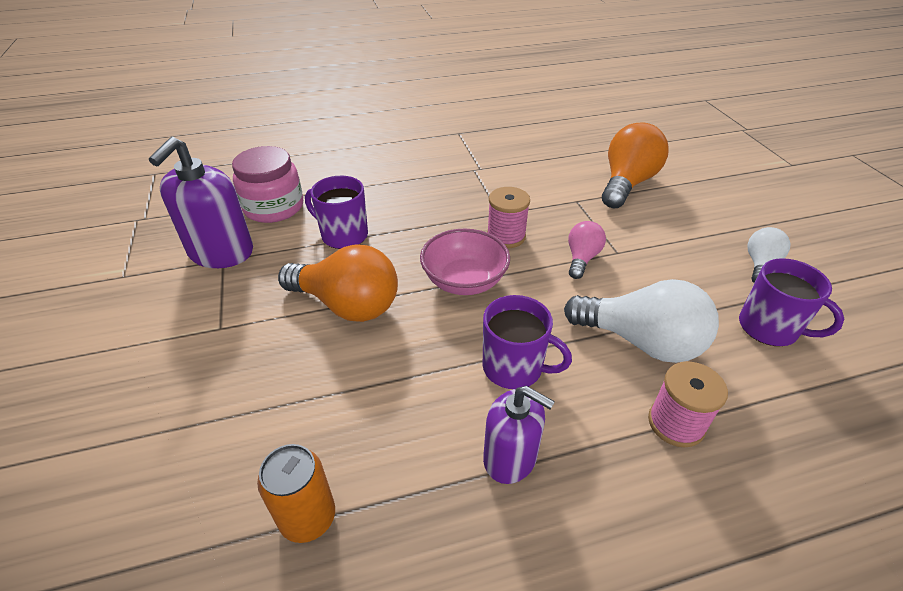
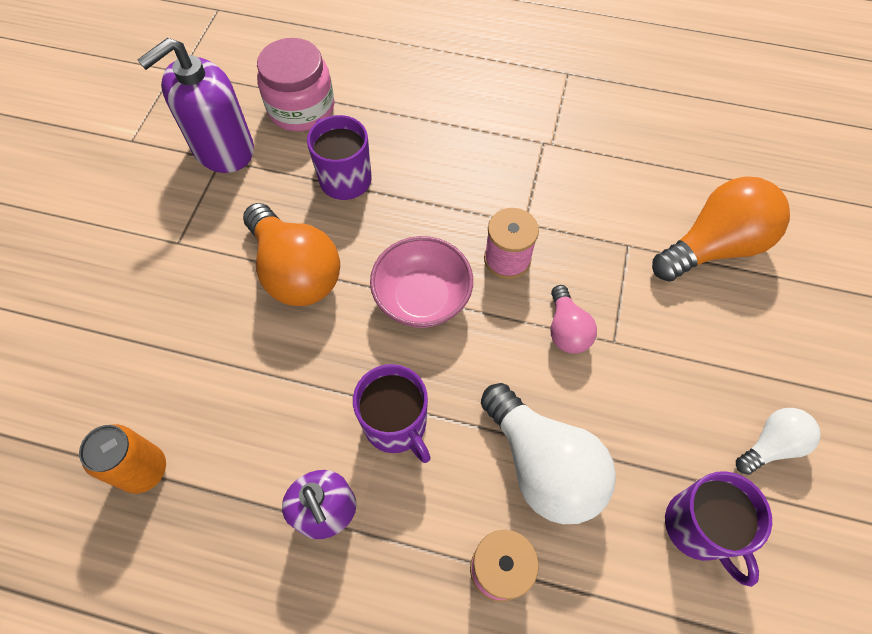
camera: 30 degrees right, 20 degrees up
pink light bulb [568,221,606,279] -> pink light bulb turned 120 degrees clockwise [551,285,597,354]

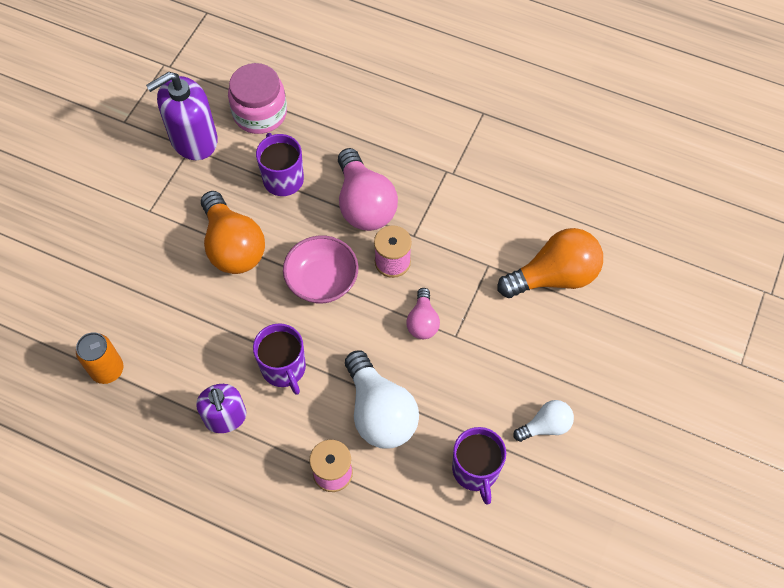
camera: 10 degrees right, 0 degrees up
none -> pink light bulb [338,148,398,231]

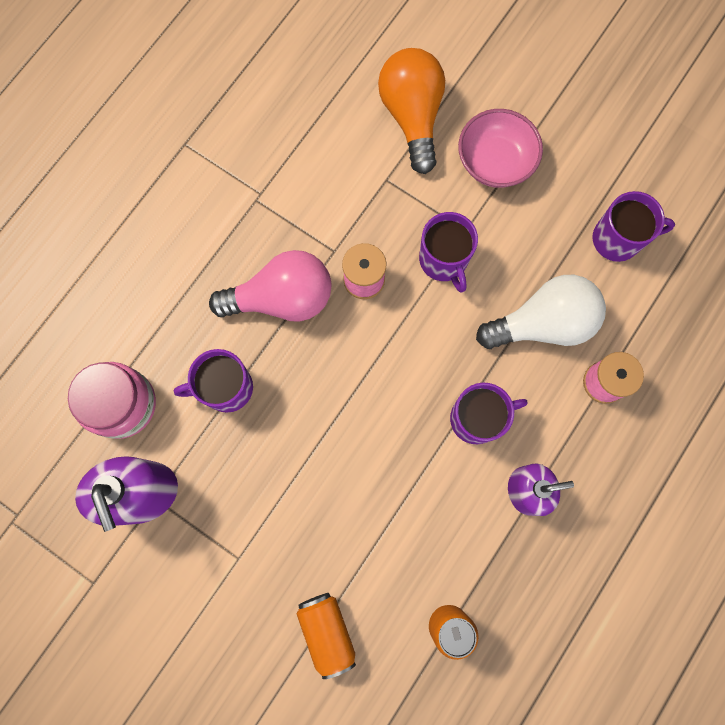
camera: 80 degrees left, 15 degrees up
orange light bulb [201,191,265,274] -> none
pink bowl [283,235,358,304] -> pink bowl moved to [458,109,543,188]
pink light bulb [406,288,440,339] -> purple mug [419,212,478,293]
white light bulb [513,400,574,442] -> none
none -> orange can [297,593,356,679]

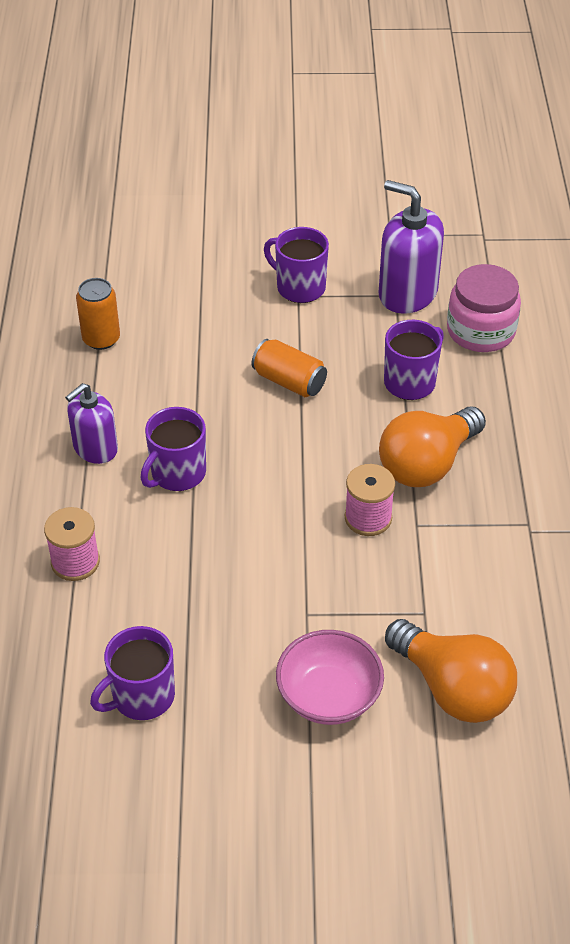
camera: 145 degrees right, 30 degrees down
pink light bulb [209,250,331,321] -> orange light bulb [379,407,486,487]
orange can [297,593,356,679] -> orange can moved to [252,339,327,397]
purple mug [419,212,478,293] -> purple mug moved to [264,227,329,303]
white light bulb [476,275,606,349] -> none

